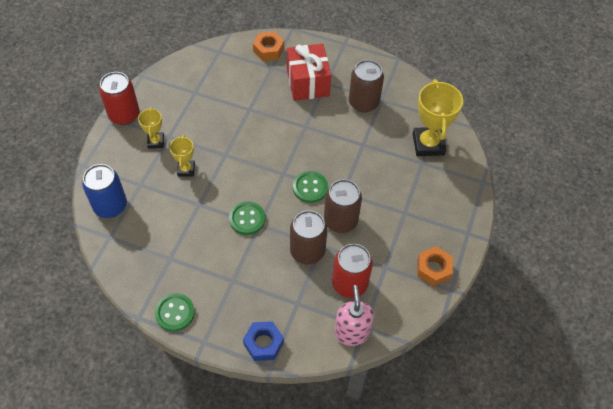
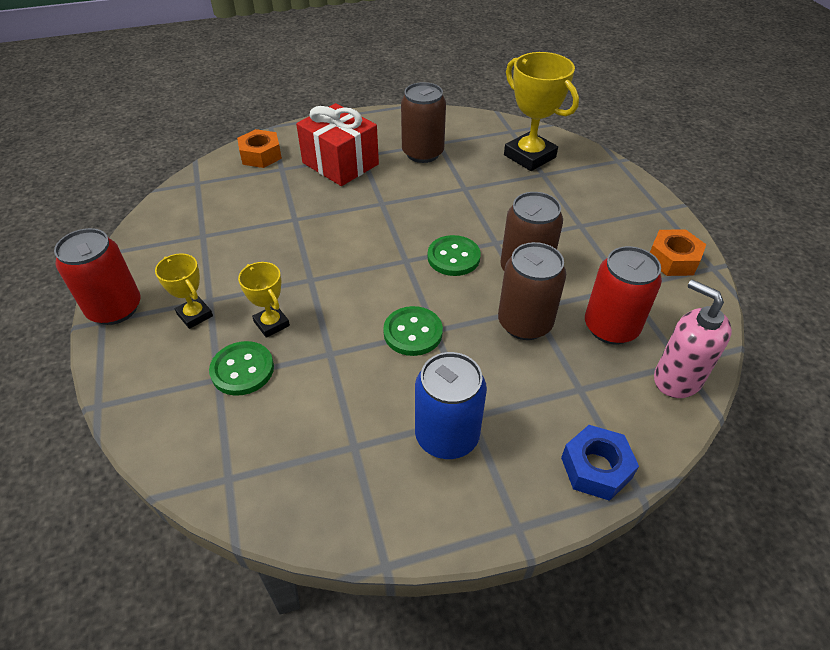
camera: 35 degrees left, 10 degrees down
blue can [82,164,127,218] -> blue can moved to [415,352,487,459]
green button [155,293,195,332] -> green button moved to [209,341,274,396]

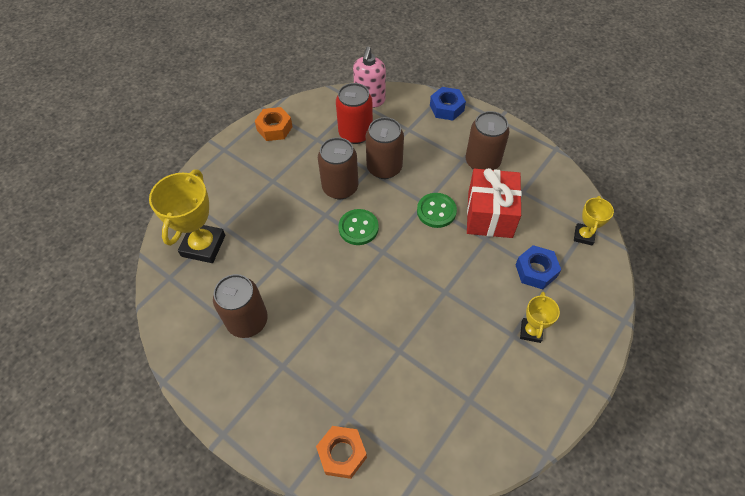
camera: 125 degrees left, 10 degrees up
red can [54,228,140,325] -> none
green button [209,341,274,396] -> blue nut [515,245,561,289]
yellow trophy [238,262,290,338] -> yellow trophy moved to [574,196,614,245]
red gift [296,103,379,186] -> red gift moved to [467,168,522,238]
blue can [415,352,487,459] -> brown can [465,111,510,170]

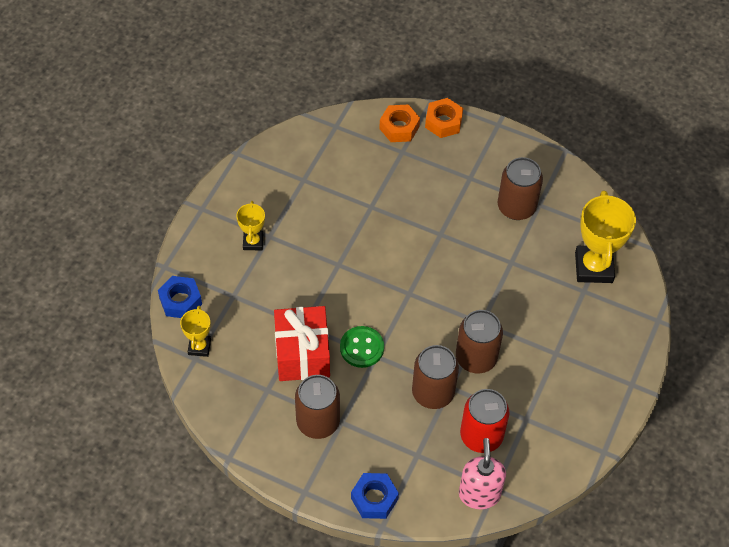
camera: 165 degrees right, 0 degrees up
orange nut [255,107,293,141] -> orange nut moved to [425,98,463,138]
green button [338,209,379,245] -> none
blue nut [515,245,561,289] -> blue nut moved to [158,276,202,318]

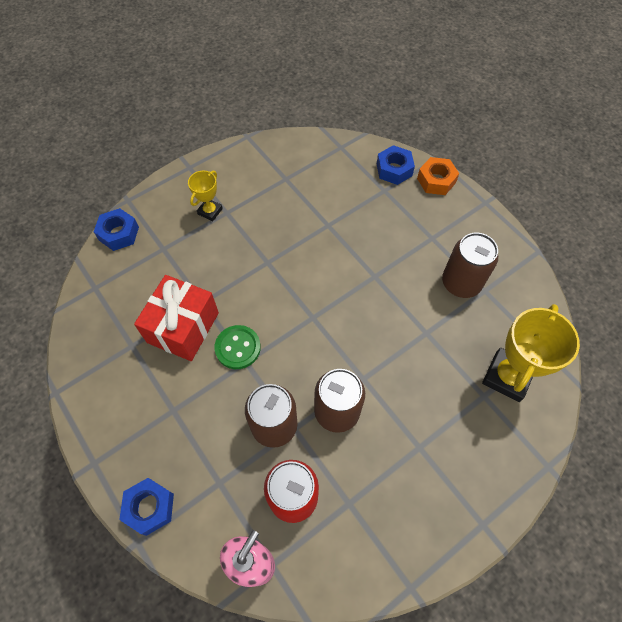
camera: 30 degrees right, 5 degrees up
yellow trophy [180,306,211,357] -> none
brown can [295,375,340,439] -> none
orange nut [379,104,420,142] -> blue nut [377,145,415,185]

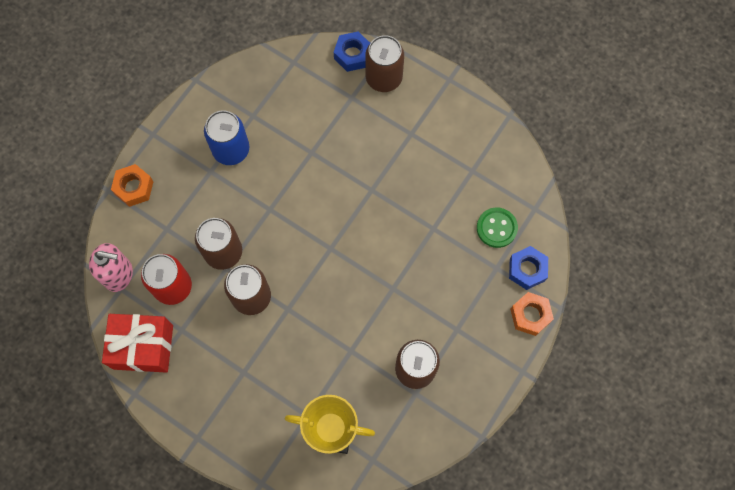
camera: 70 degrees right, 10 degrees up
blue nut [119,478,174,536] -> orange nut [111,164,154,207]
red gift [134,275,219,361] -> red gift moved to [102,314,173,373]
yellow trophy [188,171,223,221] -> none
green button [214,325,261,369] -> green button moved to [477,207,518,248]
none -> blue can [204,110,250,165]
none -> brown can [365,35,404,92]

